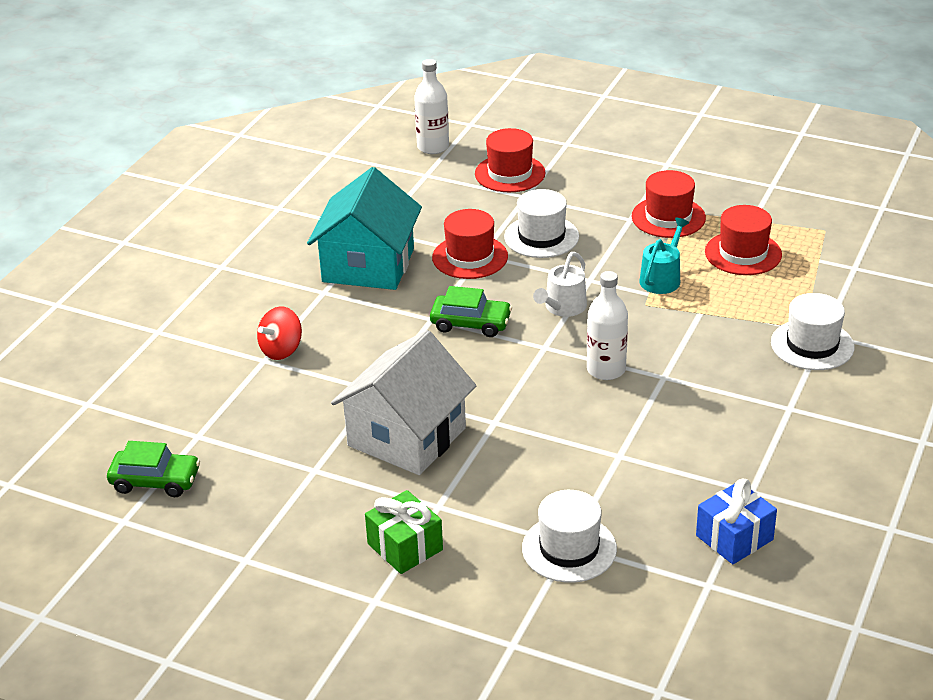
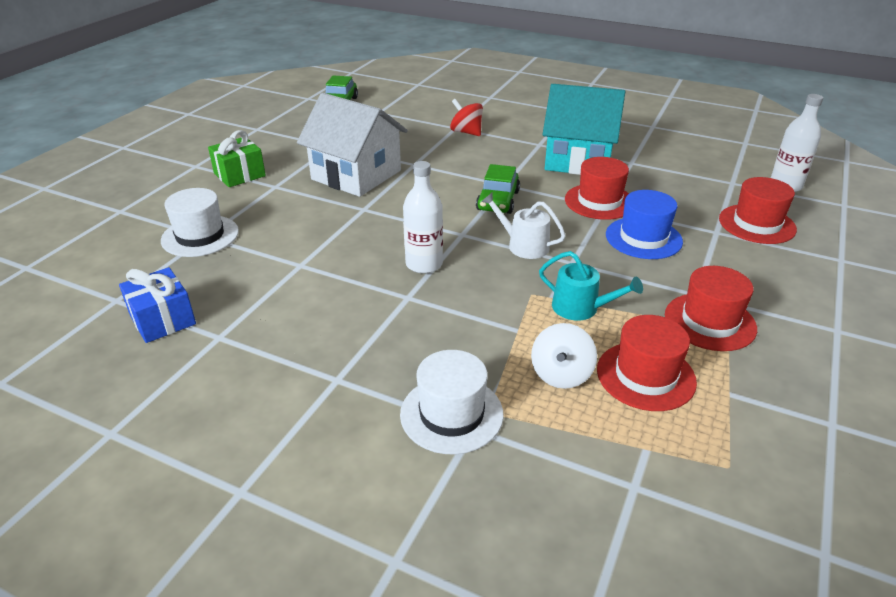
camera: 90 degrees right, 0 degrees up
white hat [504,189,579,258] -> blue hat [606,190,683,259]
none -> white spinning top [531,323,597,389]

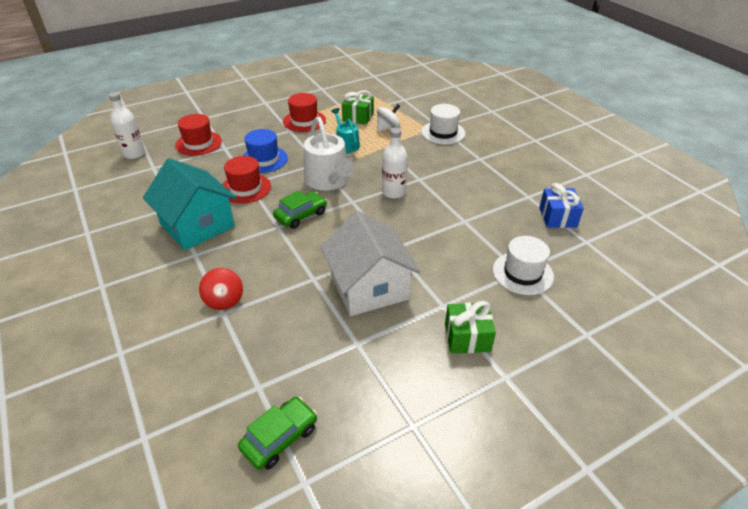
camera: 145 degrees left, 5 degrees up
white watering can [481,193,566,259] -> white watering can [304,117,354,191], size x1.73
red hat [597,315,697,411] -> green gift [342,90,374,125]

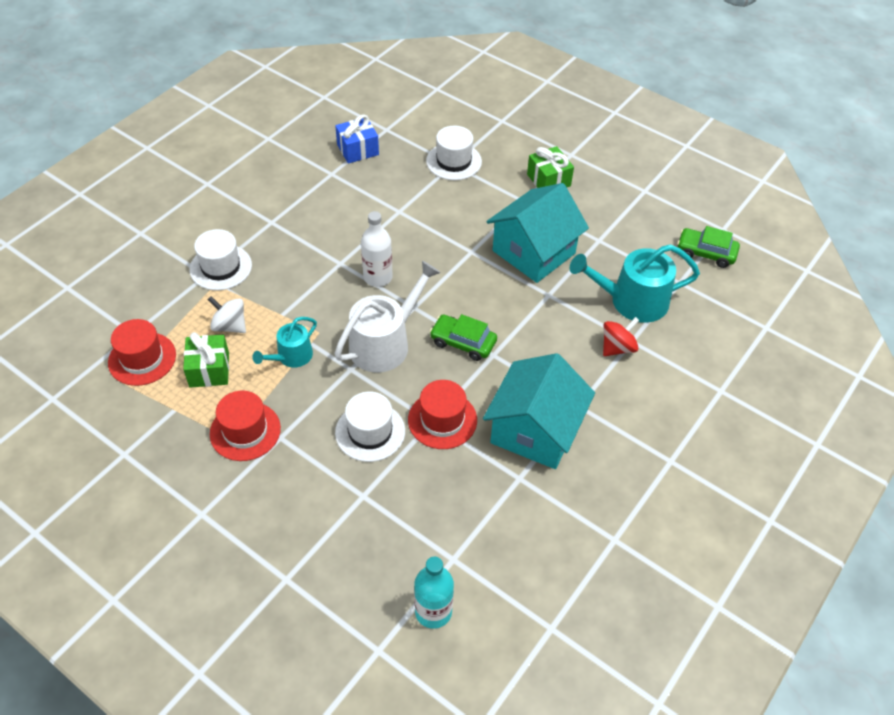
camera: 115 degrees left, 10 degrees up
white bottle [109,92,145,159] -> turquoise bottle [414,557,454,629]
red hat [175,114,222,156] -> red hat moved to [108,319,176,386]
blue hat [242,129,288,173] -> white hat [335,391,405,462]
white house [320,211,421,316] -> turquoise house [486,183,589,283]
none -> turquoise watering can [570,244,700,323]

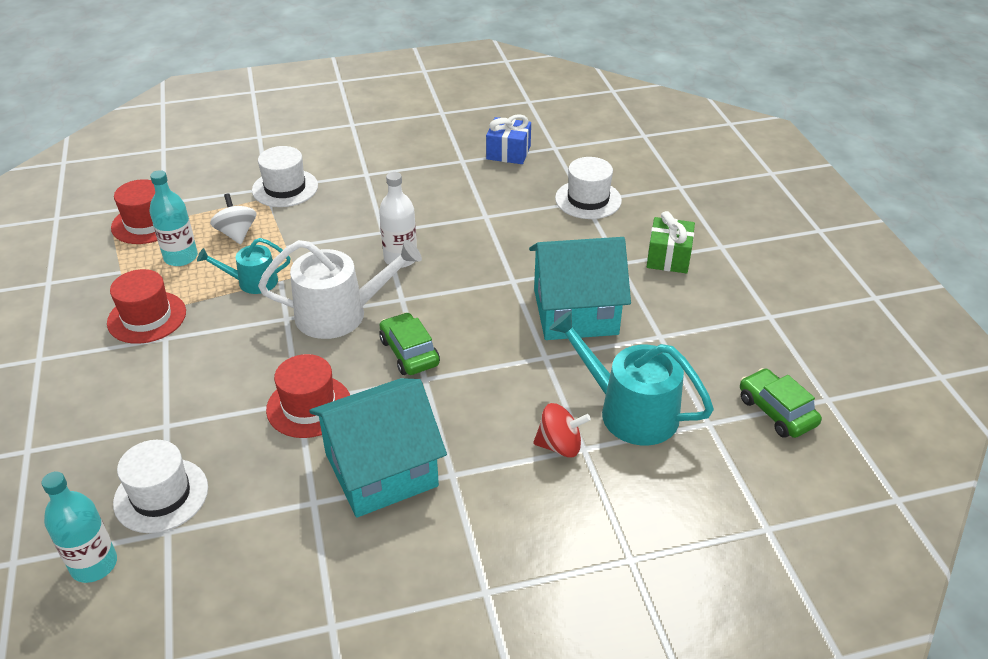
camera: 40 degrees right, 10 degrees down
green gift [183,332,229,388] -> turquoise bottle [149,170,198,266]
white hat [335,391,405,462] -> white hat moved to [113,440,208,533]

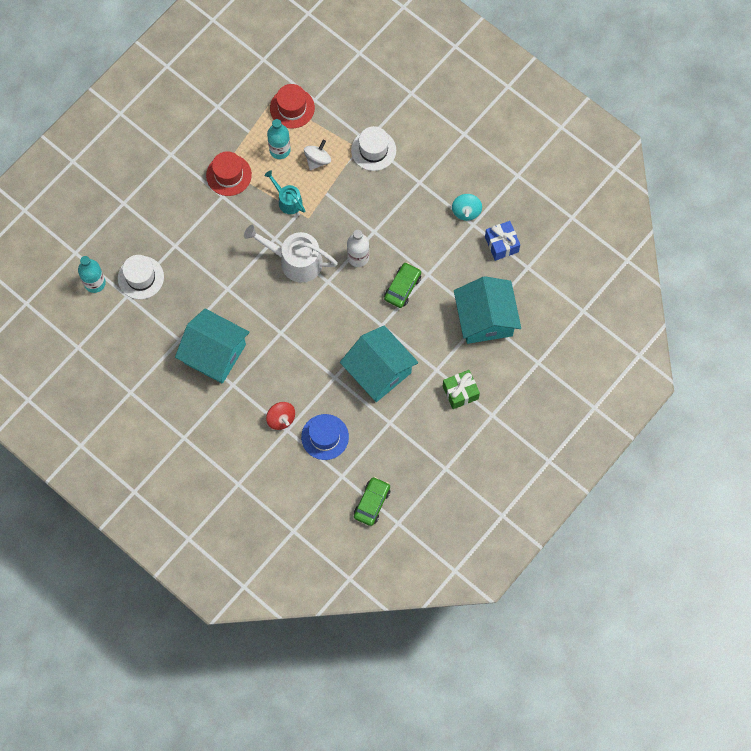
camera: 55 degrees right, 30 degrees up
white watering can [258,240,422,339] -> white watering can turned 150 degrees clockwise [244,225,338,283]
red hat [266,354,350,438] -> none
green car [379,312,440,375] -> green car moved to [384,262,421,308]
turquoise watering can [549,311,714,445] -> blue hat [301,414,349,460]
white hat [555,157,622,219] -> turquoise house [454,276,521,344]
none -> turquoise spinning top [452,194,482,221]

